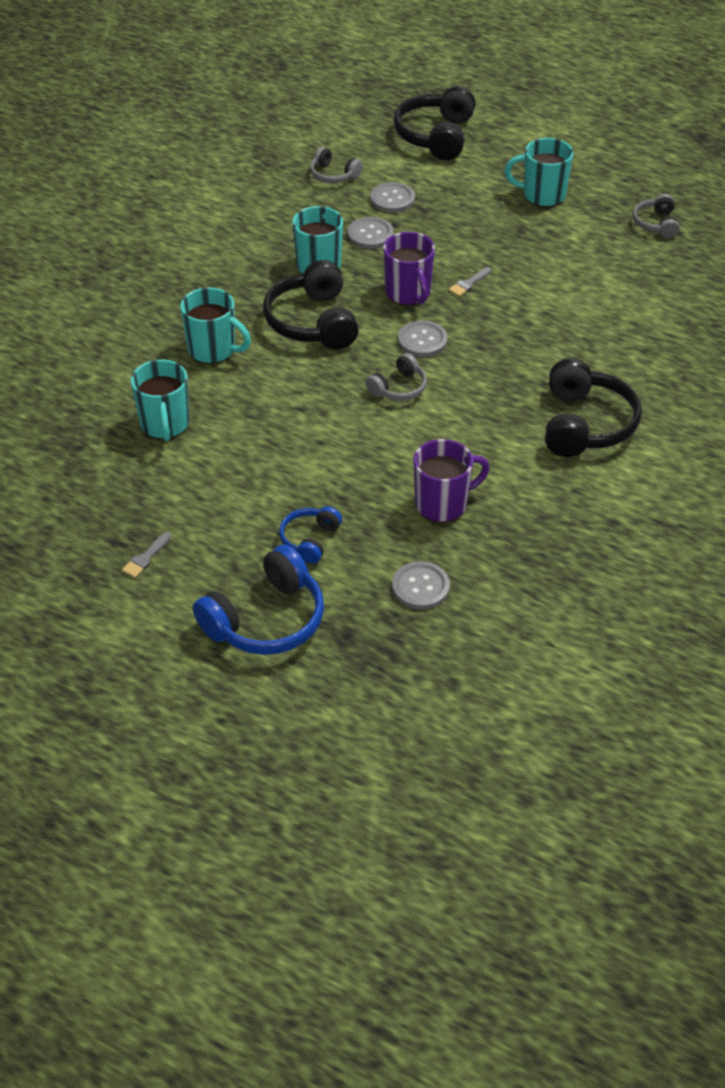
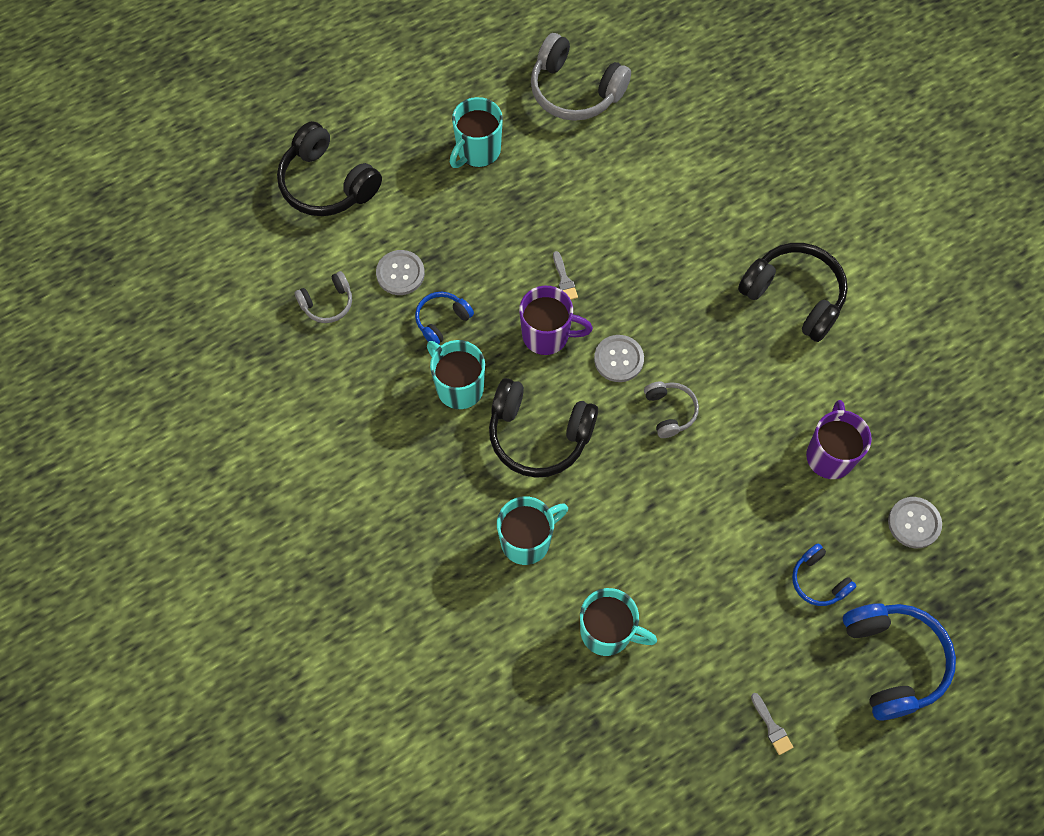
camera: 60 degrees left, 20 degrees up
grey button [348,217,394,249] -> blue headphones [415,292,474,344]
grey headphones [633,194,680,238] -> grey headphones [531,33,631,121], size x1.85

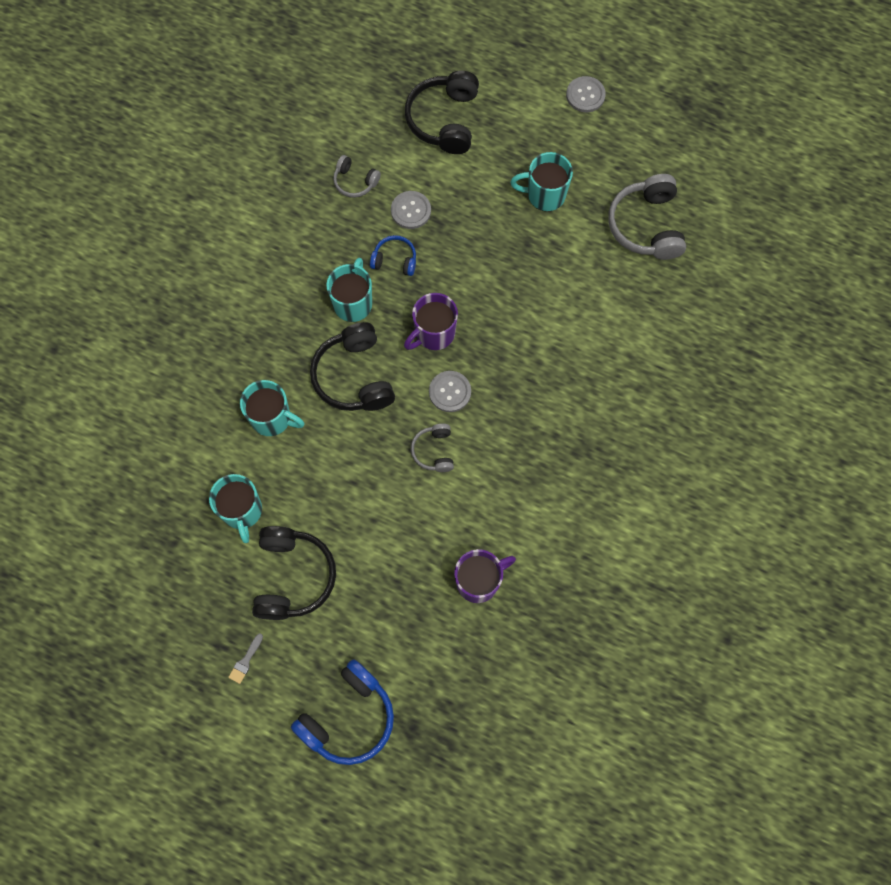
camera: 55 degrees right, 5 degrees up
purple mug [519,286,593,355] -> purple mug turned 75 degrees clockwise [404,293,458,350]
grey brush [553,251,578,300] -> none
grey headphones [644,382,699,438] -> grey headphones turned 135 degrees clockwise [411,424,454,472]
black headphones [738,243,848,342] -> black headphones moved to [252,526,336,620]
blue headphones [792,543,856,606] -> none
grey button [888,497,942,548] -> grey button moved to [566,76,606,112]

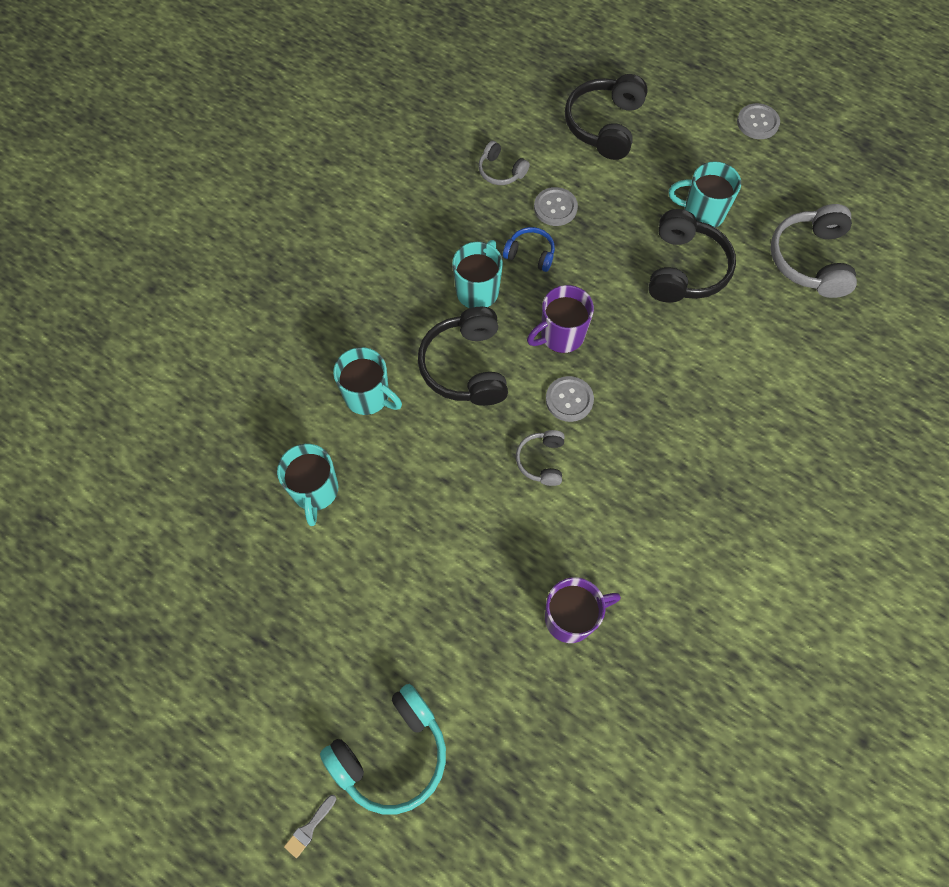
camera: 10 degrees right, 5 degrees down
grey brush [228,634,263,684] -> grey brush moved to [284,795,336,858]
black headphones [252,526,336,620] -> black headphones moved to [648,209,736,303]
blue headphones [291,659,394,765] -> turquoise headphones [320,684,446,814]

